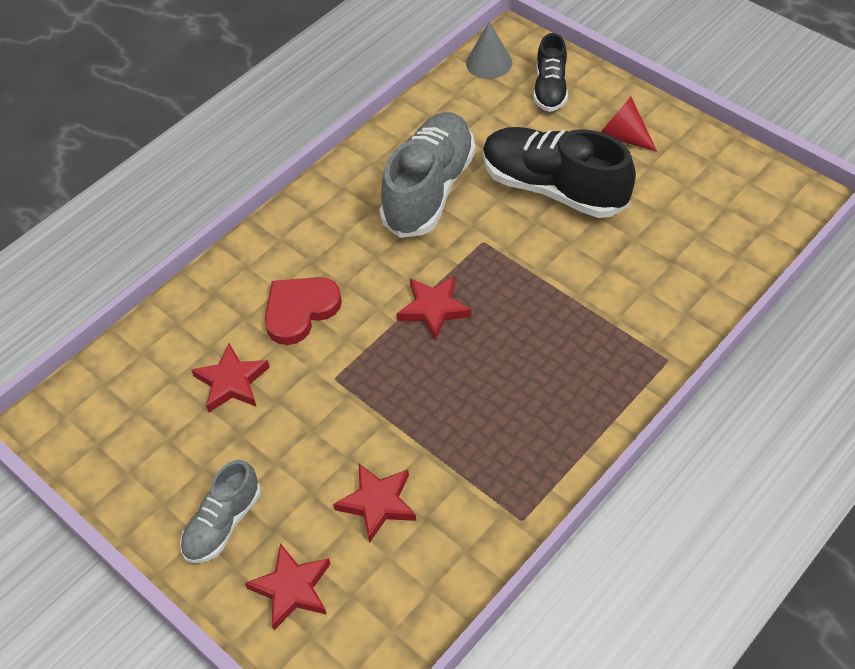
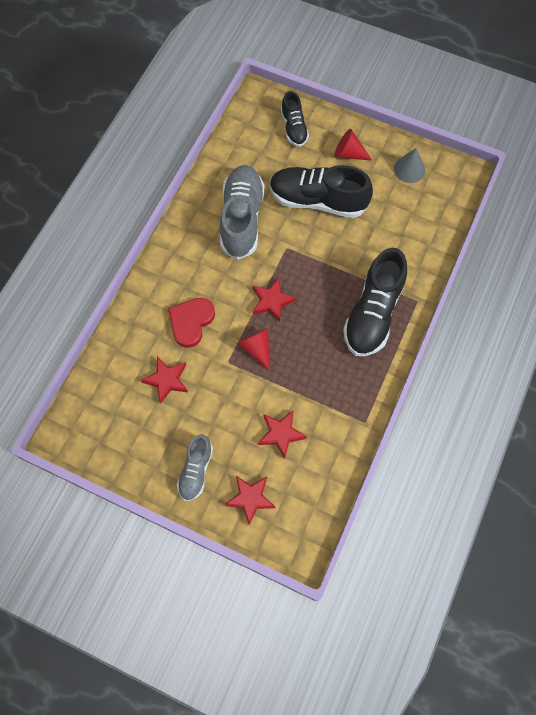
camera: 20 degrees left, 15 degrees up
grey cone [466,22,512,79] -> grey cone moved to [394,148,425,183]
none -> red cone [237,328,270,371]
none -> black shoe [343,248,407,356]

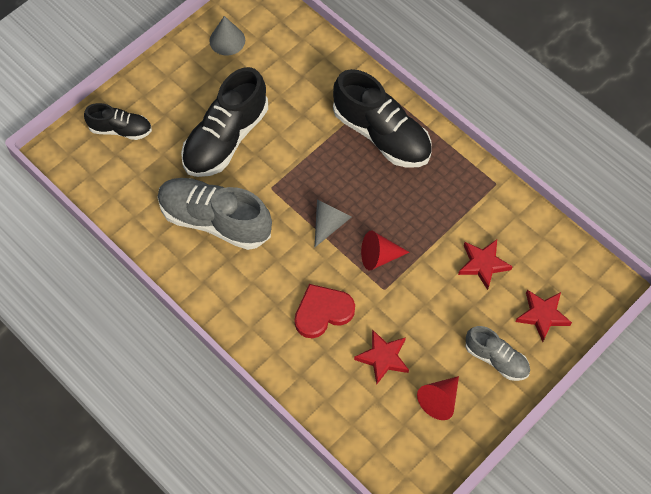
camera: 70 degrees left, 5 degrees down
red heart [168,298,215,348] -> red heart turned 105 degrees clockwise [294,284,355,338]
red star [252,278,296,322] -> grey cone [315,200,351,247]
red cone [334,129,372,160] -> red cone moved to [417,376,459,420]

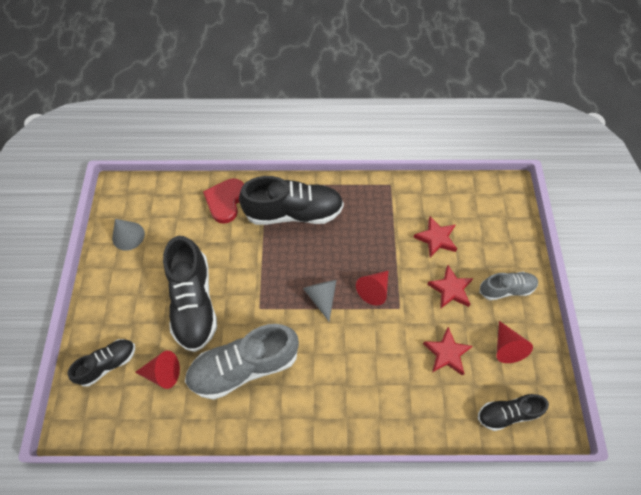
camera: 45 degrees left, 0 degrees up
red heart [294,284,355,338] -> red heart moved to [203,178,244,224]
red star [515,290,572,342] -> red star moved to [427,265,474,309]
none -> red cone [135,351,180,389]
none -> black shoe [478,394,549,431]

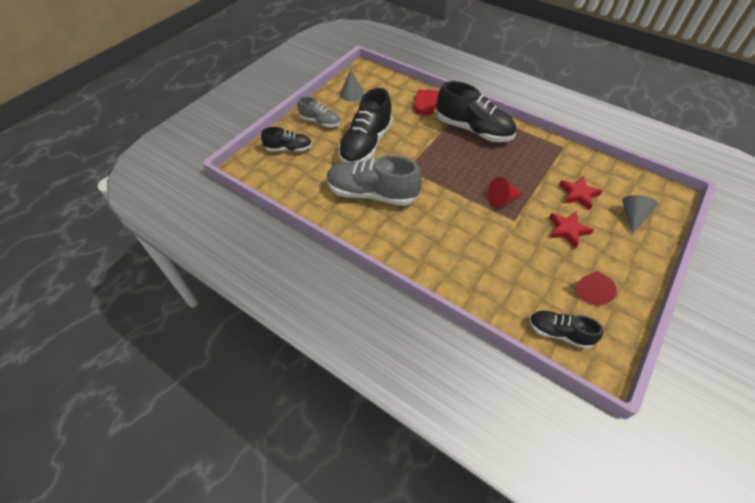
camera: 35 degrees right, 10 degrees down
red cone [135,351,180,389] -> none
grey cone [303,280,336,321] -> grey cone moved to [622,195,658,235]
red star [423,327,473,376] -> none
grey shoe [479,272,538,300] -> grey shoe moved to [297,97,340,127]

